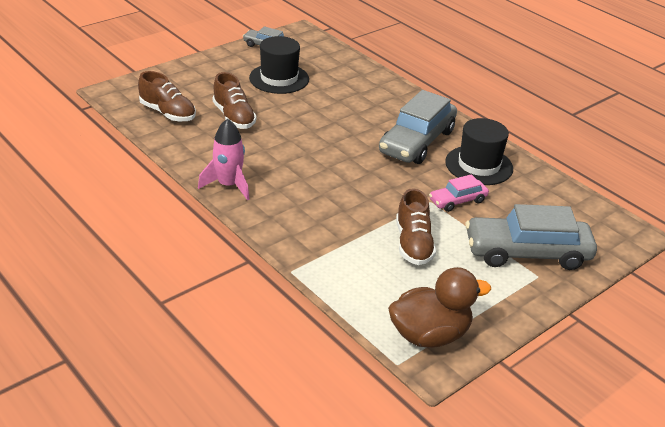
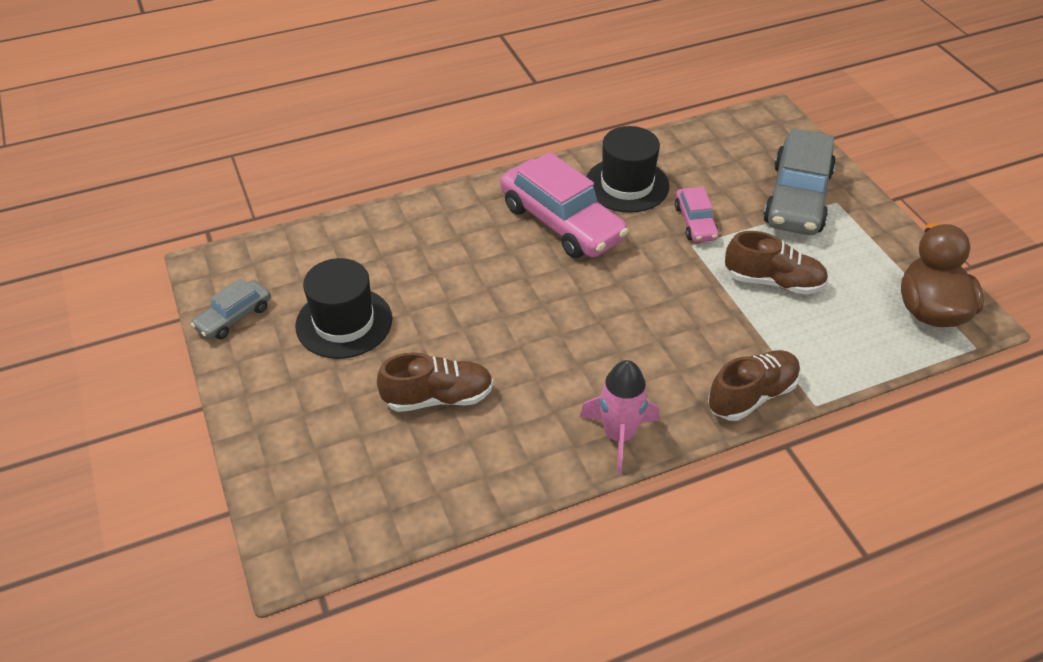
camera: 70 degrees left, 10 degrees up
brown shoe [138,71,196,122] -> brown shoe moved to [708,350,800,421]
grey car [379,90,457,164] -> pink car [500,152,629,258]

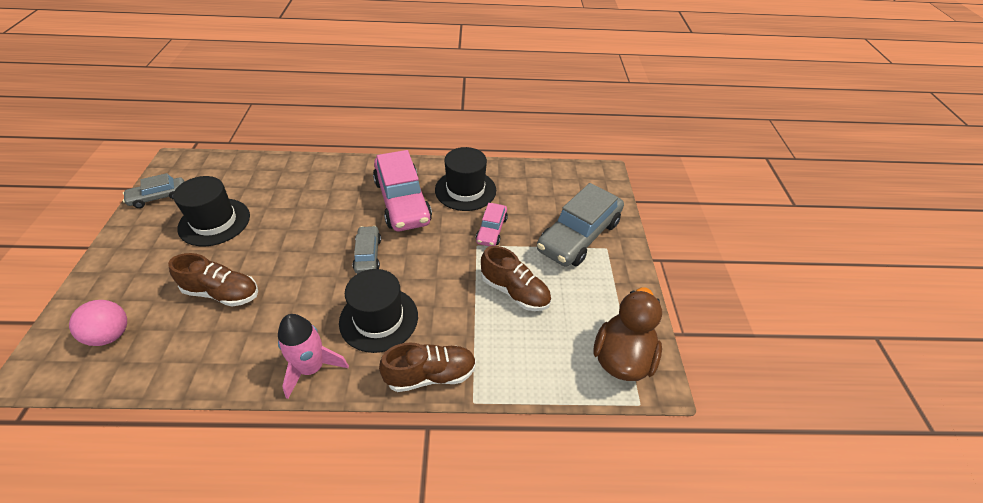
camera: 20 degrees right, 0 degrees up
none -> pink ball [69,300,127,346]
none -> black hat [339,269,418,353]
none -> grey car [353,226,381,274]

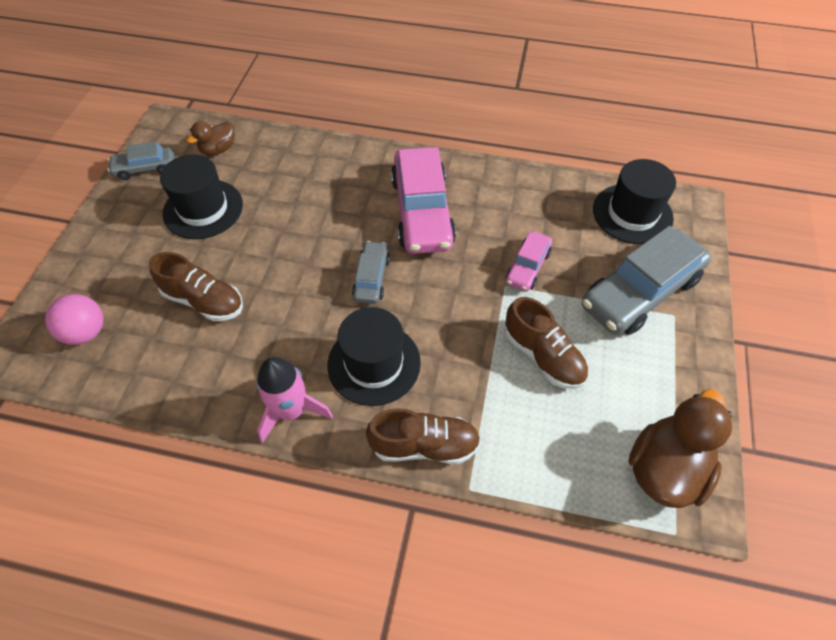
camera: 15 degrees right, 10 degrees up
black hat [435,147,496,211] -> black hat moved to [593,159,676,244]
none -> brown duck [186,121,234,155]

